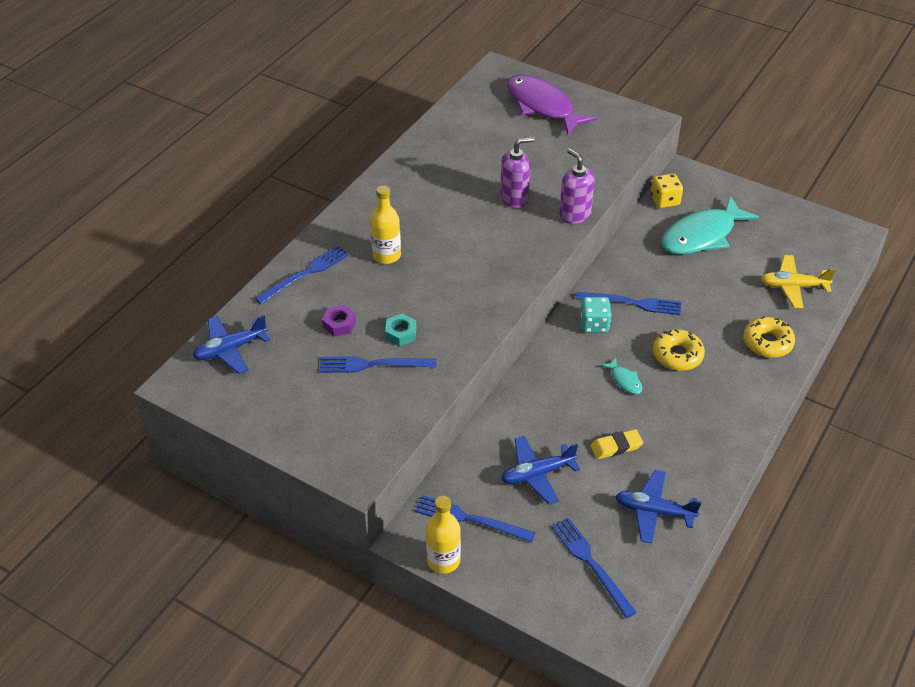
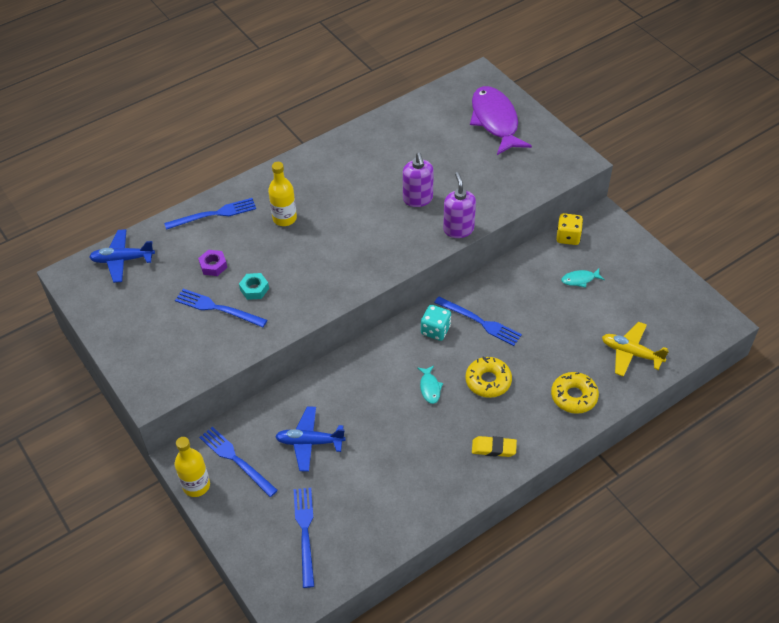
camera: 25 degrees right, 5 degrees up
purple soap dispenser [500,137,534,208] -> purple soap dispenser turned 75 degrees clockwise [403,153,434,207]
yellow eraser [591,429,643,459] -> yellow eraser moved to [472,436,517,457]
blue plane [615,470,702,544] -> none
turquoise fish [661,196,759,255] -> turquoise fish [561,268,605,288], size x0.41

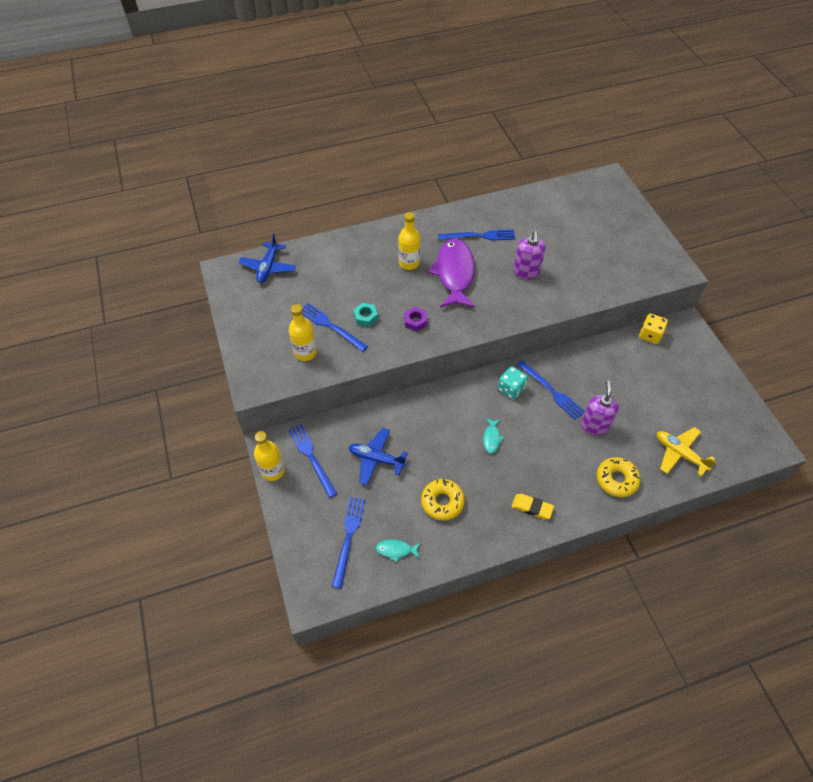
camera: 15 degrees right, 5 degrees up
blue plane [89,229,155,283] -> blue plane turned 90 degrees counterclockwise [238,233,296,283]
blue fork [164,198,256,230] -> blue fork moved to [438,229,515,241]
purple nut [198,250,227,276] -> purple nut moved to [404,307,427,332]
purple soap dispenser [443,172,476,238] -> purple soap dispenser moved to [581,380,619,435]
yellow donut [465,356,512,398] -> yellow donut moved to [421,479,465,521]
purple fish [470,86,532,155] -> purple fish moved to [428,238,475,308]
turquoise fish [561,268,605,288] -> turquoise fish moved to [376,540,420,562]
none -> yellow bottle [289,304,317,361]

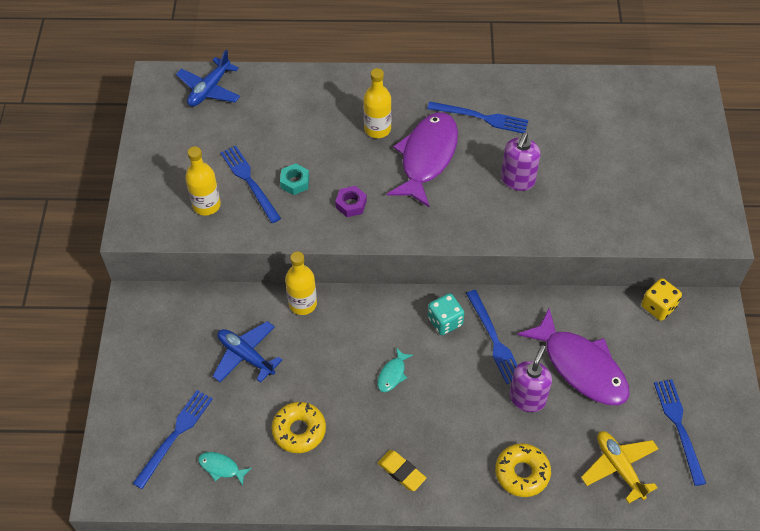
camera: 20 degrees right, 0 degrees up
yellow bottle [254,431,285,481] -> yellow bottle moved to [285,252,317,315]
blue fork [288,424,337,498] -> blue fork moved to [654,379,706,486]
none -> purple fish [517,308,630,405]

